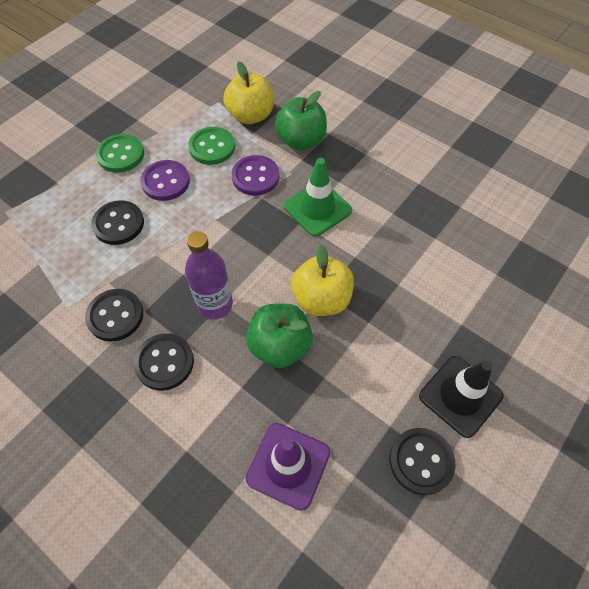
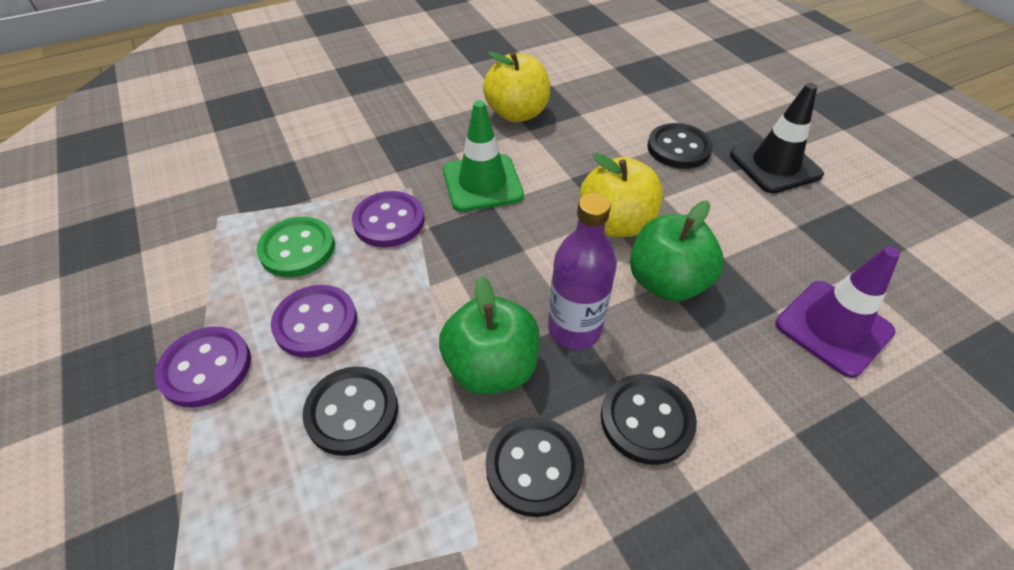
camera: 65 degrees left, 10 degrees down
green button [96,134,144,173] -> purple button [155,326,251,408]
yellow apple [223,61,274,124] -> yellow apple moved to [483,51,550,122]
green apple [275,91,327,150] -> green apple moved to [439,276,540,394]
black button [390,428,456,495] -> black button moved to [647,123,713,169]

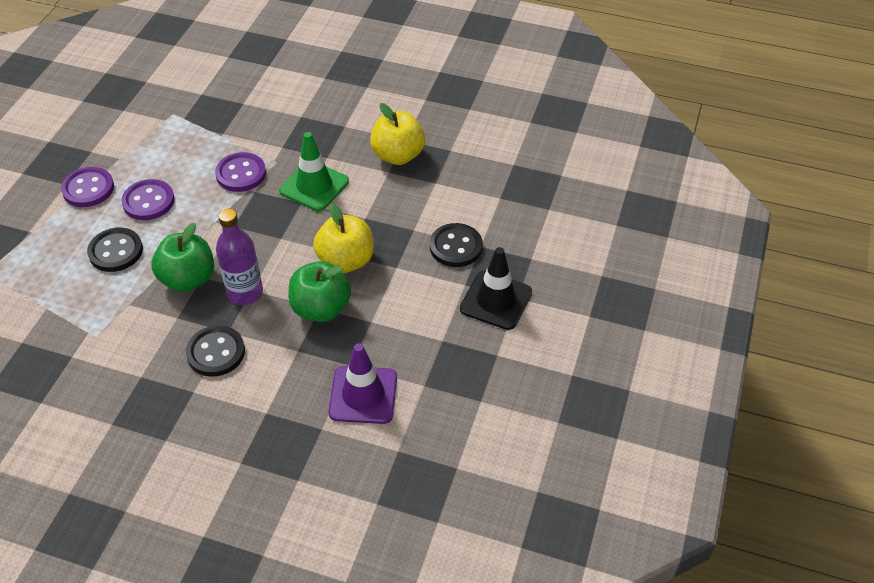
camera: 45 degrees right, 0 degrees up
green button [256,217,335,277] -> none
black button [486,417,584,517] -> none

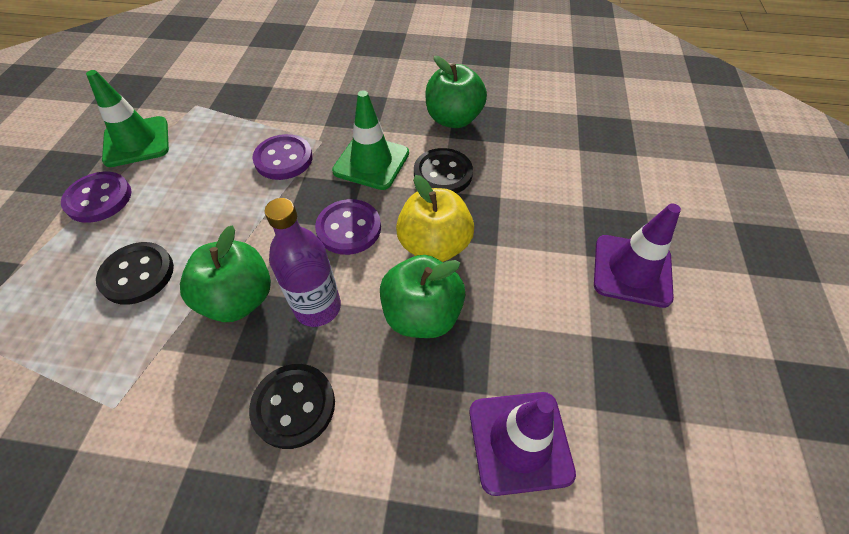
camera: 10 degrees left, 5 degrees up
purple button [121,179,175,220] -> purple button moved to [315,199,381,255]
yellow apple [370,103,425,165] -> green apple [425,56,487,128]
black button [430,223,483,267] -> black button moved to [414,148,473,194]
black traffic cone [460,247,532,330] -> purple traffic cone [594,203,681,308]
none -> green traffic cone [86,70,169,167]

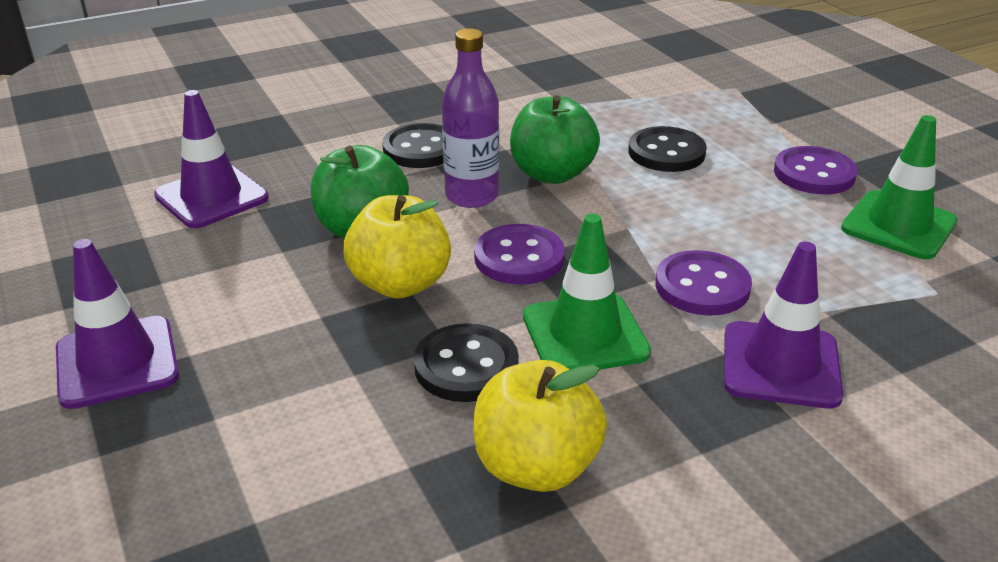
camera: 145 degrees right, 20 degrees down
green apple [425,56,487,128] -> yellow apple [474,360,607,492]
none -> purple traffic cone [724,241,843,408]

